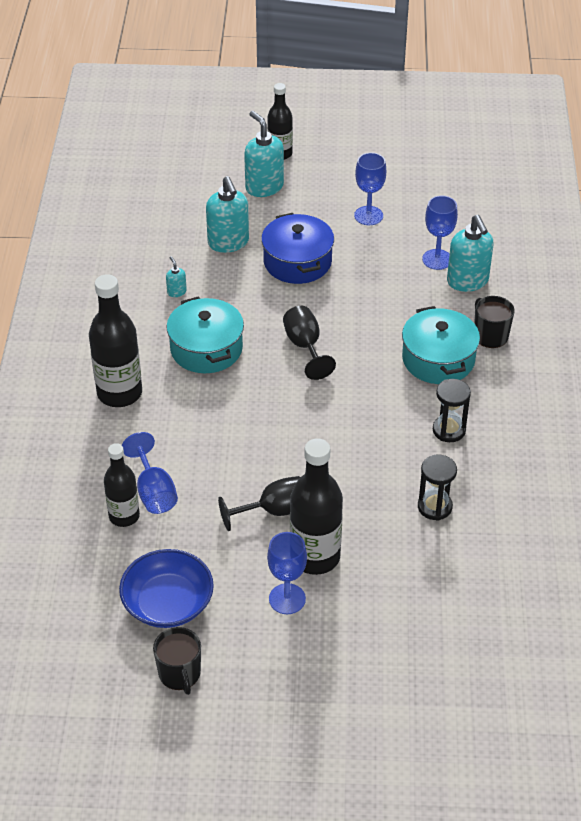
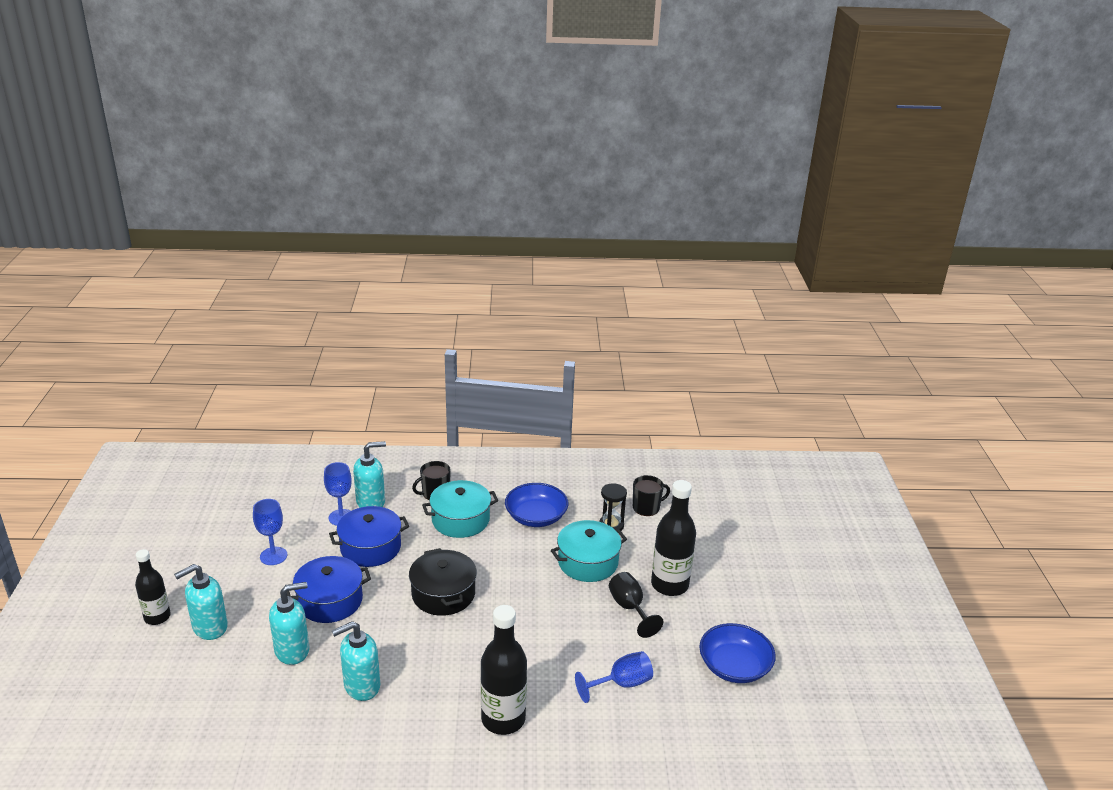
camera: 95 degrees left, 15 degrees down
black bottle [104,443,140,527] -> none
black mug [153,627,201,695] -> black mug moved to [633,475,670,516]
turquoise soap dispenser [166,256,187,297] -> turquoise soap dispenser [332,621,380,701], size x2.19
turquoise pot [167,296,244,373] -> turquoise pot moved to [551,520,627,582]
blue goblet [267,532,307,614] -> none
black goblet [283,306,336,380] -> black pot [409,548,477,616]
black hourglass [433,379,471,442] -> blue bowl [505,483,568,527]
none -> blue pot [329,506,409,567]

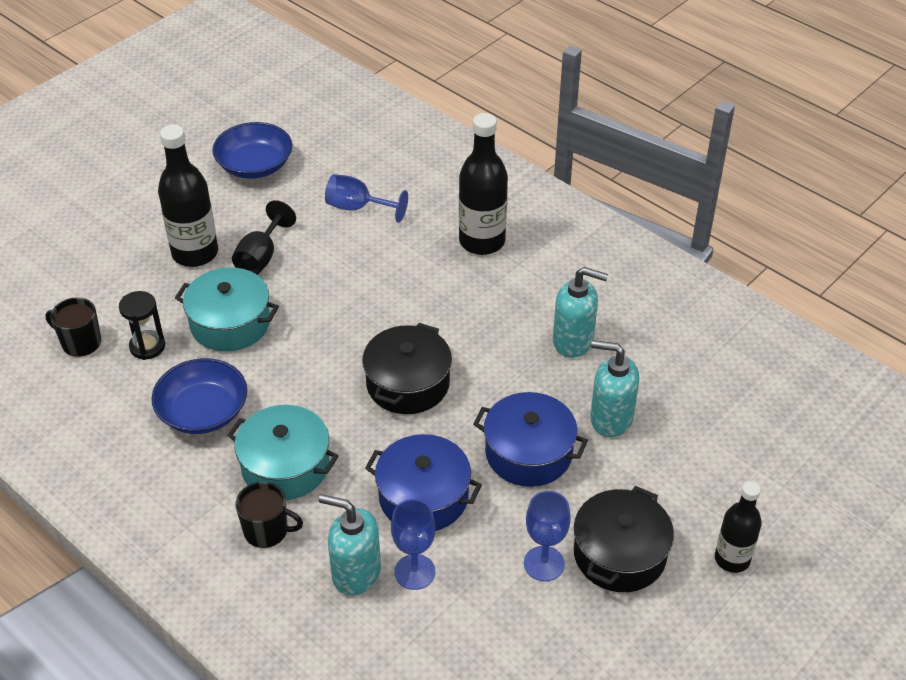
camera: 135 degrees left, 15 degrees up
turquoise soap dispenser [174,564,228,640] -> none
none -> black pot [574,486,674,592]

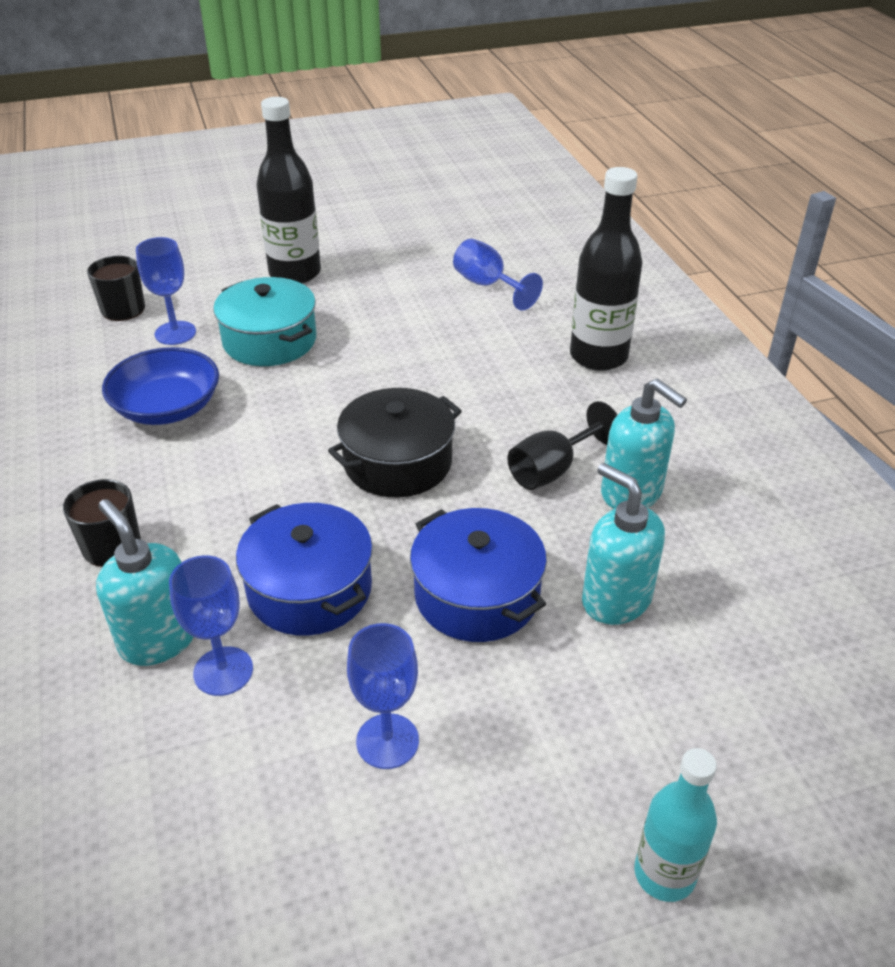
camera: 30 degrees right, 5 degrees down
black hourglass [119,291,165,360] -> blue goblet [136,237,196,345]
blue bowl [212,122,292,179] -> none
turquoise pot [227,405,339,500] -> none
black goblet [232,200,296,275] -> black goblet moved to [507,401,617,490]
black pot [574,486,674,592] -> none
black bottle [715,481,762,573] -> turquoise bottle [634,748,717,902]

